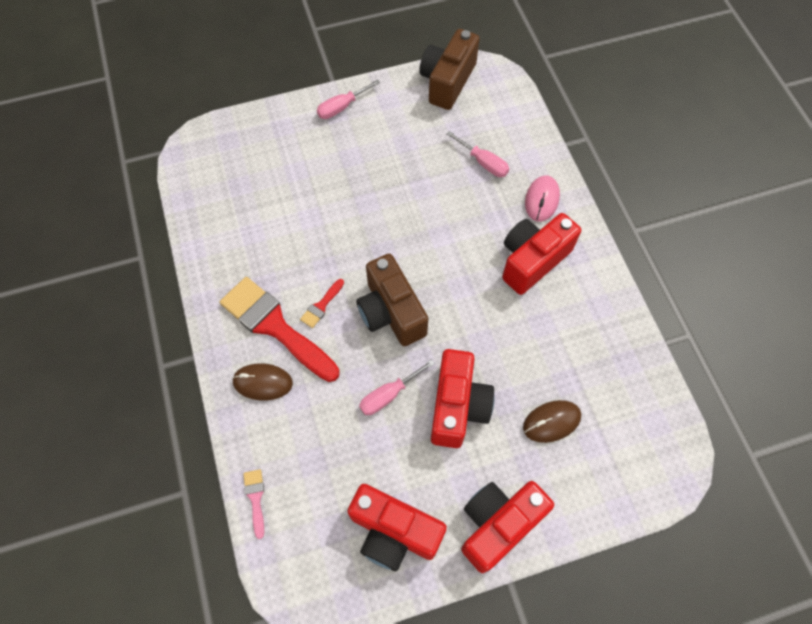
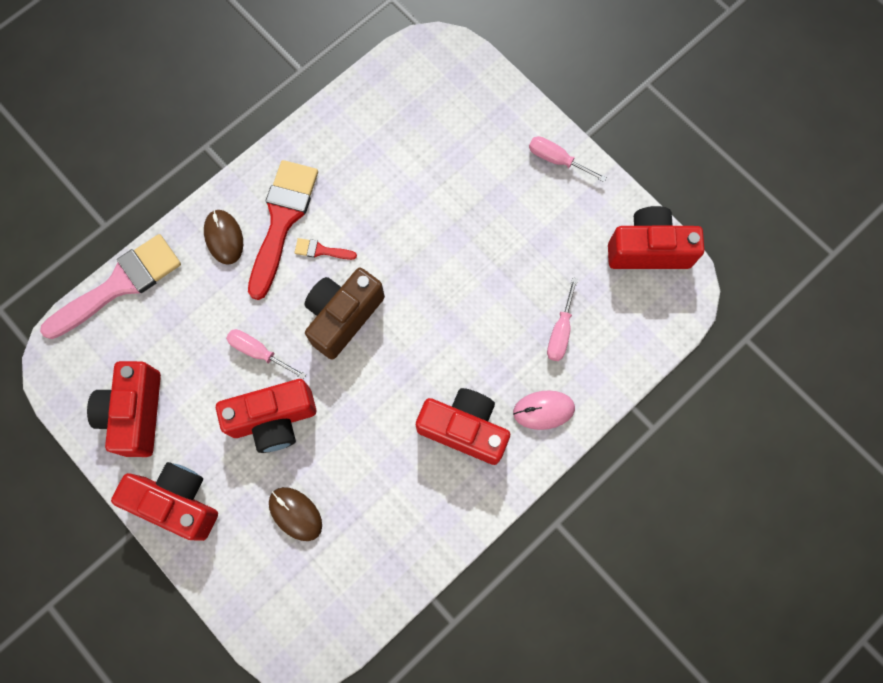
camera: 65 degrees right, 10 degrees up
pink brush [243,469,264,539] -> pink brush [40,234,181,339], size x2.38
brown camera [419,29,480,110] -> red camera [608,206,704,269]

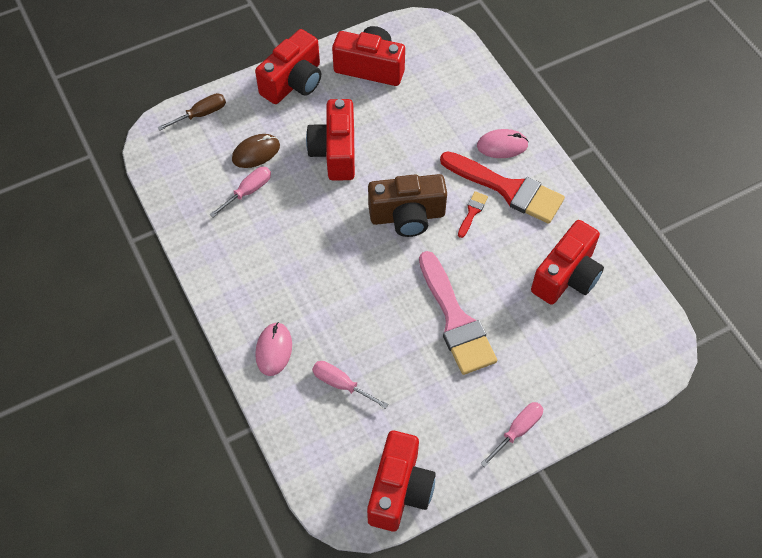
camera: 105 degrees right, 15 degrees down
pink brush [40,234,181,339] -> pink brush moved to [419,251,497,375]
brown mouse [204,210,243,265] -> pink mouse [477,129,529,158]
pink screwdriver [226,329,306,379] -> pink screwdriver moved to [210,167,271,217]
brown camera [305,268,385,360] -> brown camera turned 120 degrees clockwise [368,174,447,237]
red camera [416,388,510,465] -> red camera moved to [531,220,604,305]
none -> brown screwdriver [157,93,226,131]

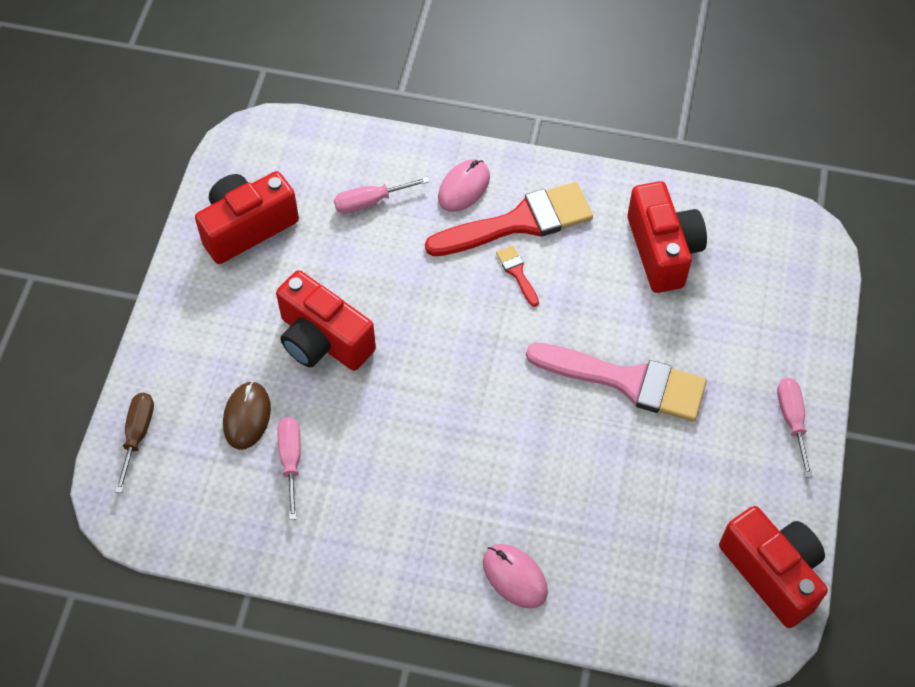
camera: 50 degrees left, 0 degrees up
red camera [255,29,321,104] -> none
pink screwdriver [312,361,388,409] -> pink screwdriver moved to [334,177,429,214]
brown camera [368,174,447,237] -> none

